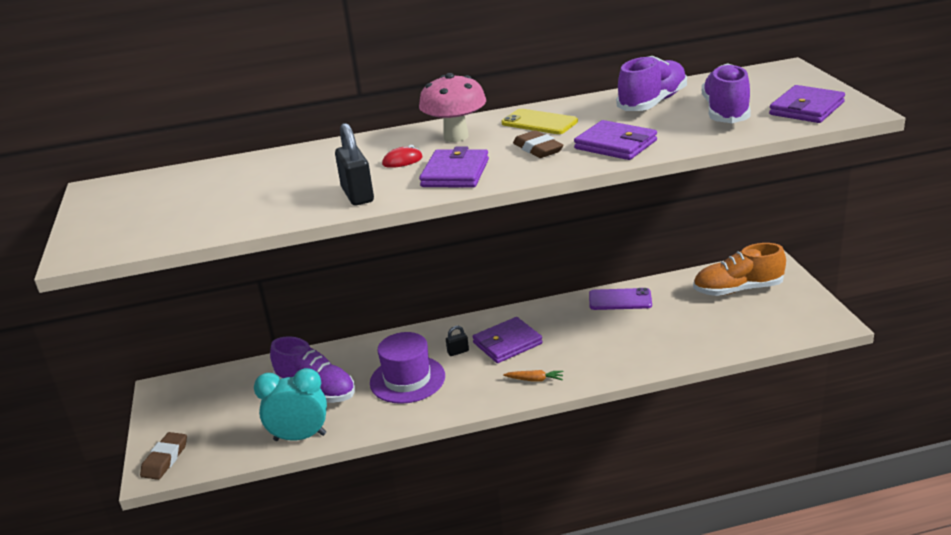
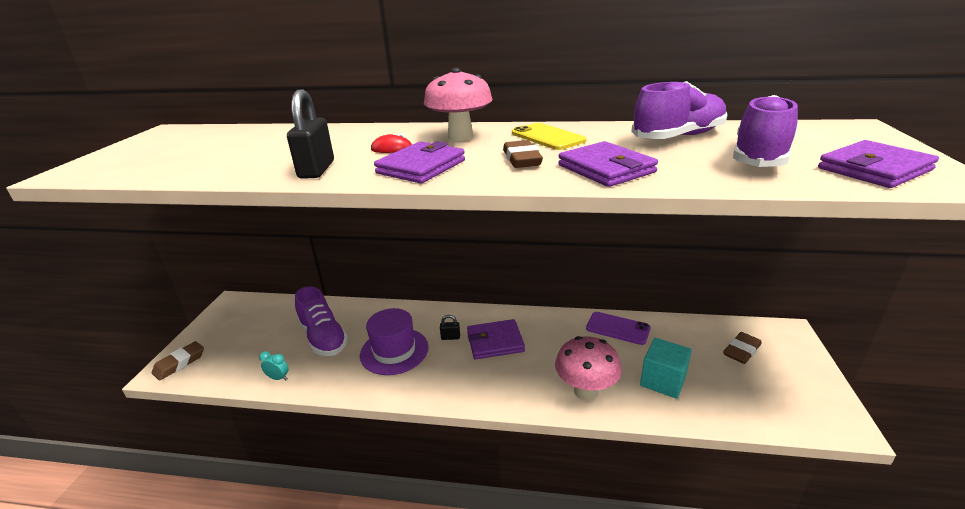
camera: 20 degrees right, 0 degrees up
turquoise clock [254,368,327,441] -> turquoise clock [259,351,289,380], size x0.45
orange carrot [503,370,563,382] -> none
orange shoe [693,243,786,296] -> brown eraser [723,332,762,364]
none -> pink mushroom [555,336,622,401]
none -> turquoise cube [640,338,692,399]

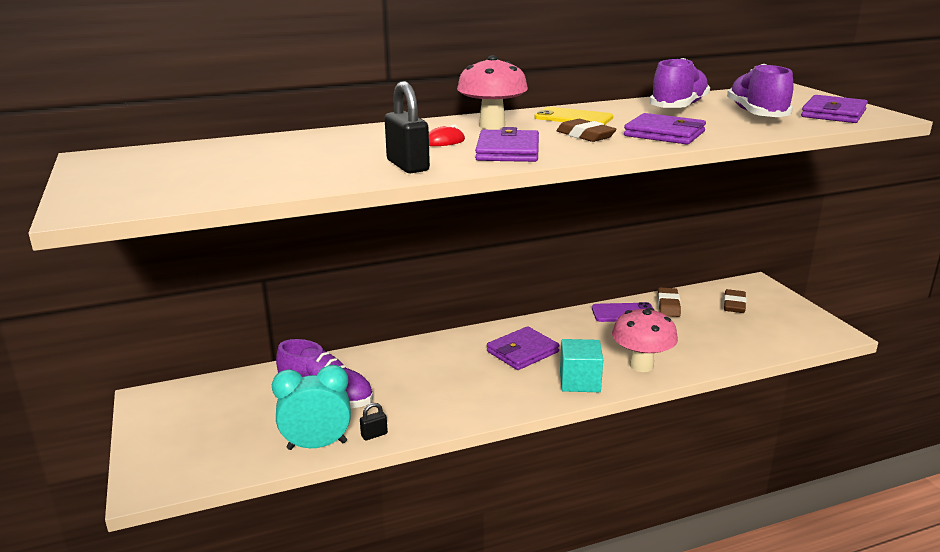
camera: 30 degrees left, 5 degrees down
brown eraser [152,341,204,381] -> brown eraser moved to [658,287,681,317]
turquoise clock [259,351,289,380] -> turquoise clock [272,365,351,450], size x2.20
purple hat [360,308,429,375] -> none
black padlock [440,315,460,340] -> black padlock moved to [360,403,388,441]
turquoise cube [640,338,692,399] -> turquoise cube moved to [560,339,603,392]

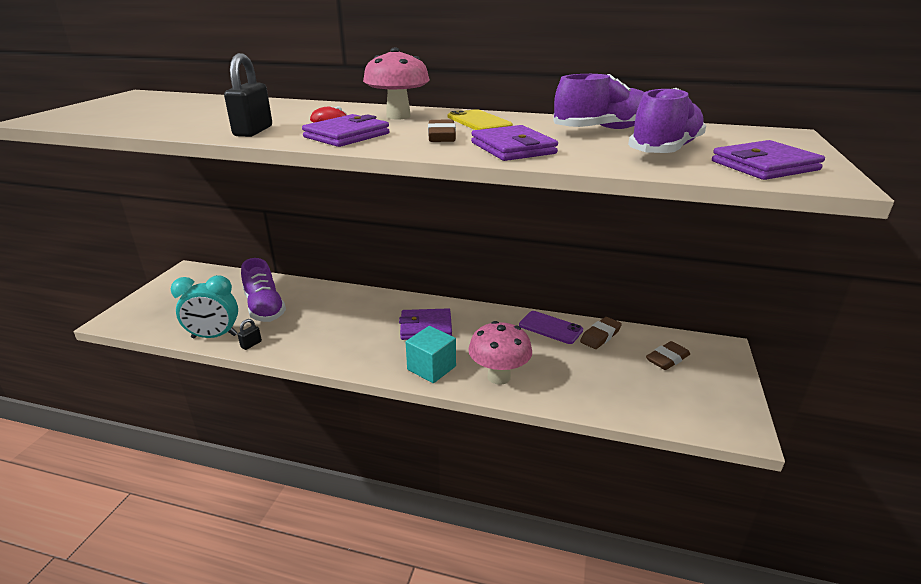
camera: 35 degrees right, 5 degrees up
turquoise clock [272,365,351,450] -> turquoise clock turned 150 degrees clockwise [171,275,238,338]
black padlock [360,403,388,441] -> black padlock turned 60 degrees counterclockwise [238,319,262,350]

